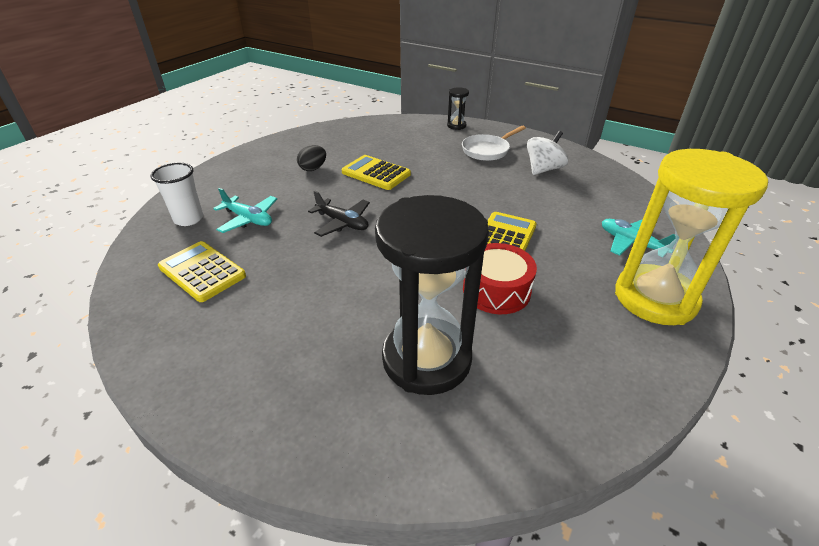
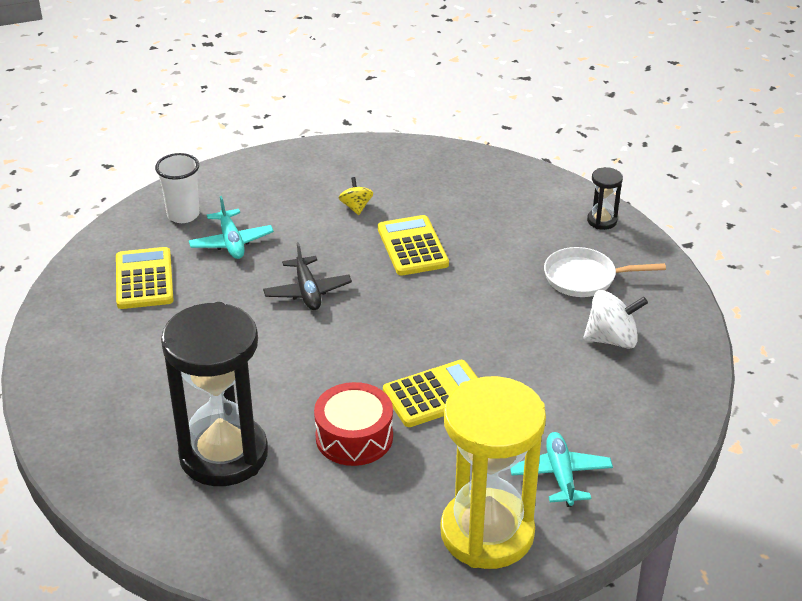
camera: 40 degrees right, 0 degrees up
black egg [297,145,326,171] -> yellow spinning top [338,177,373,215]

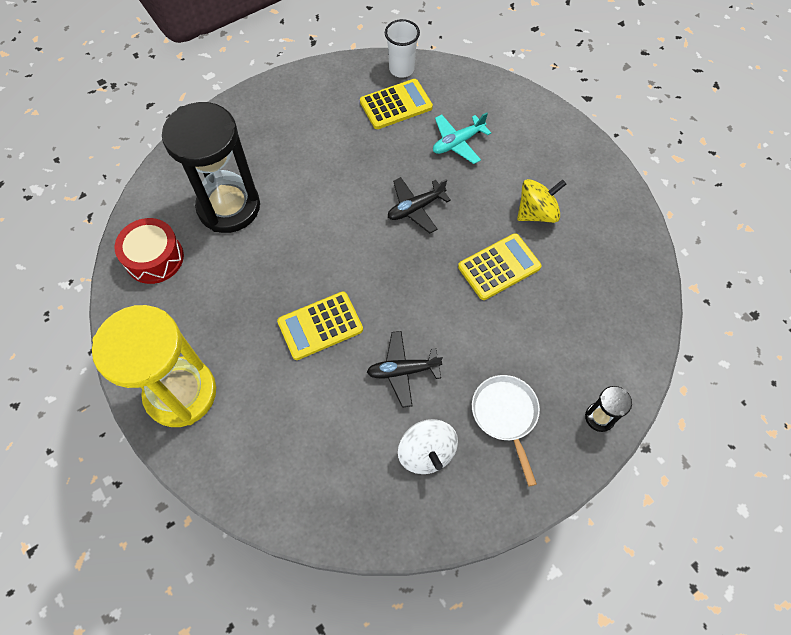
camera: 75 degrees right, 25 degrees up
white cup [155,153,200,223] -> white cup moved to [385,19,420,78]
red drum [314,382,393,466] -> red drum moved to [115,218,184,284]
yellow spinning top [338,177,373,215] -> yellow spinning top [517,179,566,223], size x1.69
yellow calculator [383,360,478,427] -> yellow calculator turned 105 degrees clockwise [277,291,363,360]
turquoise plane [510,432,613,507] -> none
none -> black plane [367,331,443,408]

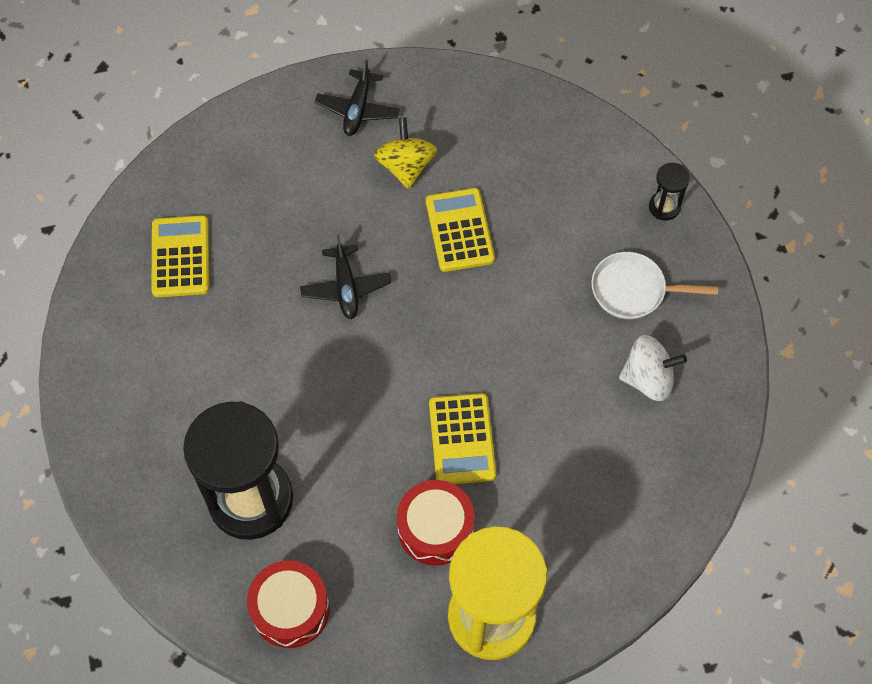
camera: 70 degrees left, 0 degrees up
black plane [367,331,443,408] -> black plane moved to [315,59,400,136]
white cup [385,19,420,78] -> none
turquoise plane [433,112,491,164] -> none
none -> red drum [397,480,475,566]

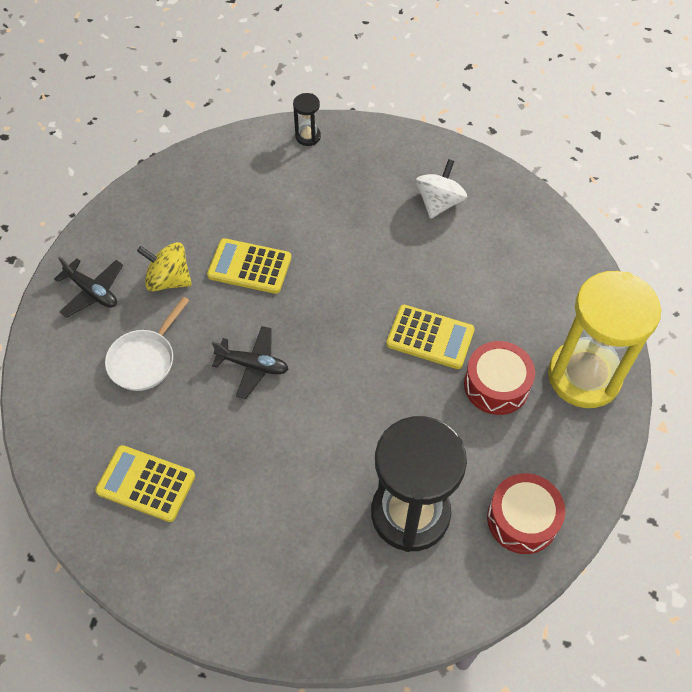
camera: 65 degrees left, 5 degrees down
white pan [592,252,718,319] -> white pan moved to [105,297,189,391]

